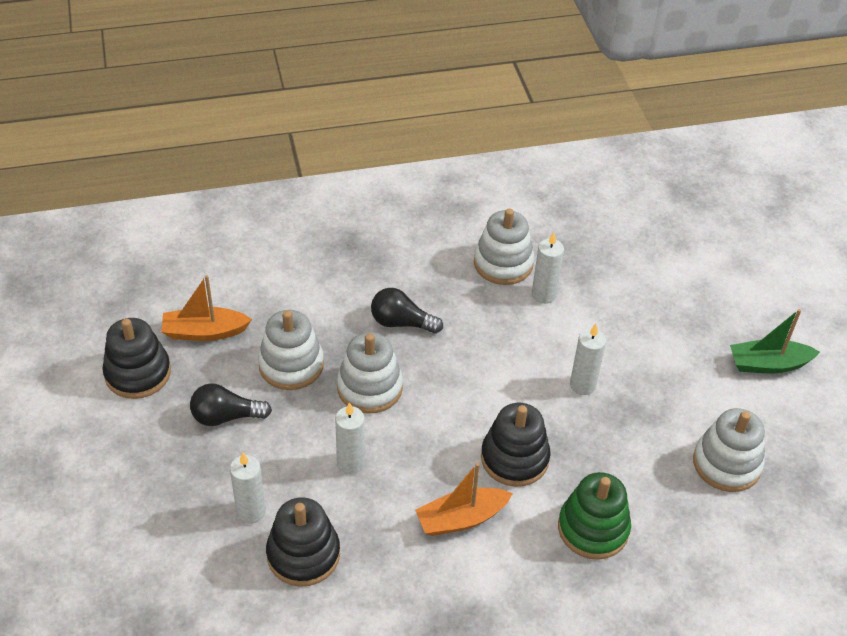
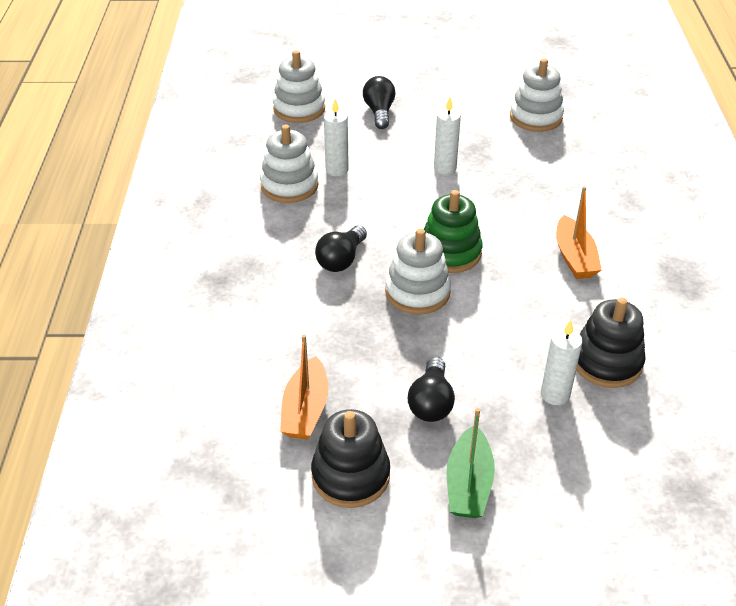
camera: 75 degrees left, 5 degrees down
white stacking toy [258,310,324,390] -> white stacking toy moved to [273,50,325,123]
white candle [335,402,365,474] -> none
black stacking toy [481,403,551,487] -> none
green stacking toy [558,472,631,560] -> green stacking toy moved to [424,190,483,273]
green boat [730,309,820,373] -> green boat moved to [447,408,495,518]
none -> black light bulb [363,76,396,129]

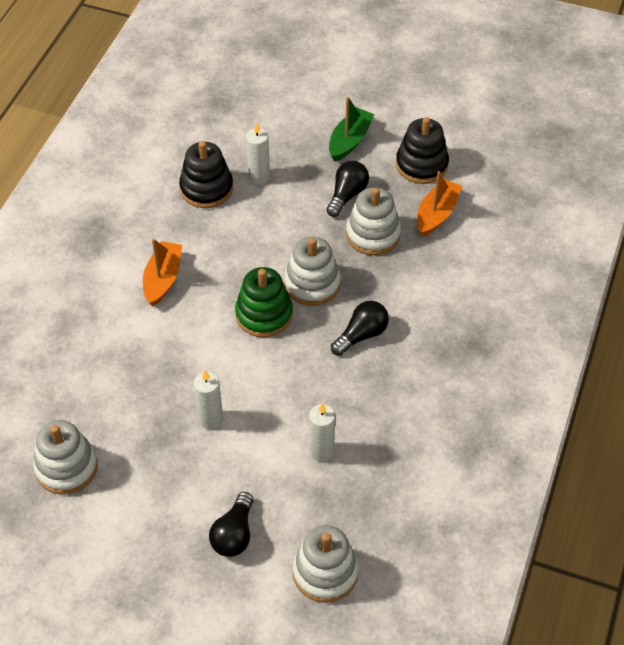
camera: 160 degrees left, 10 degrees up
white stacking toy [260,125,318,203] -> white stacking toy moved to [346,187,401,255]

